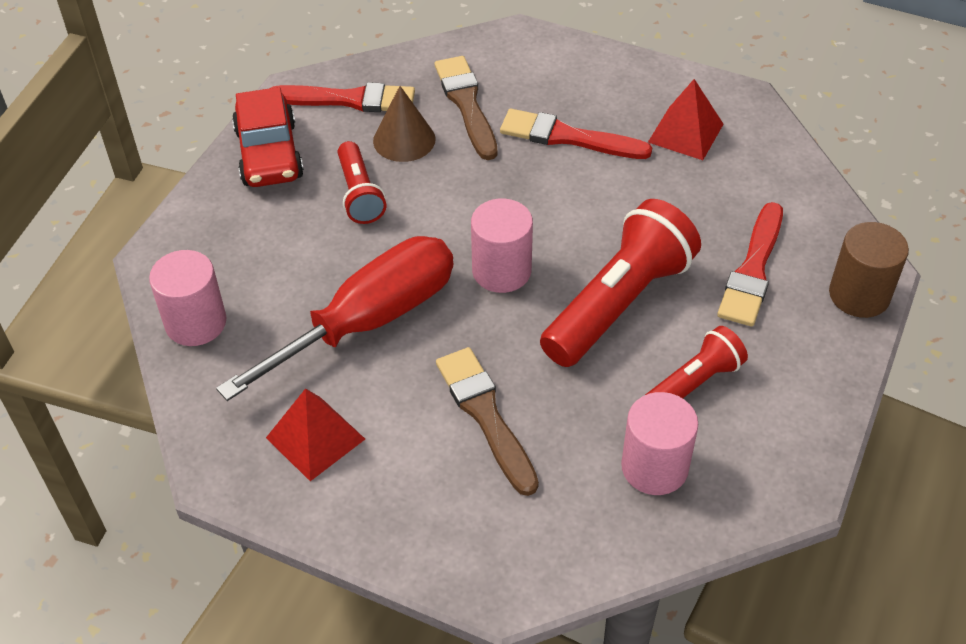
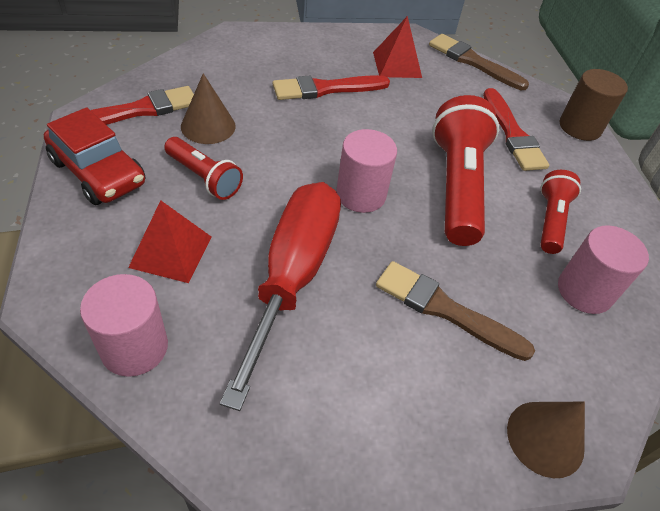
camera: 40 degrees left, 0 degrees up
red pyramid [266,388,365,481] -> red pyramid moved to [128,200,211,283]
brown brush [435,56,497,160] -> brown brush moved to [429,34,529,90]
none -> brown cone [507,402,585,478]

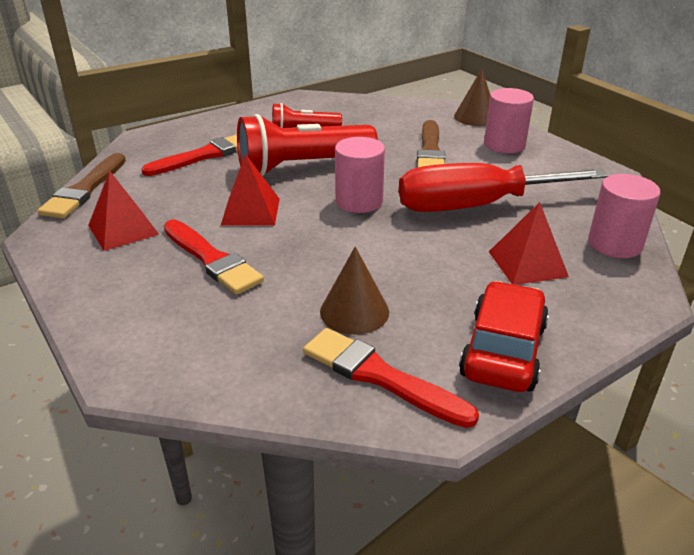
camera: 110 degrees left, 15 degrees down
red flashlight [164,137,243,200] -> none
pink cylinder [558,225,649,314] -> pink cylinder moved to [484,88,534,153]
brown cylinder [560,69,628,141] -> none
none -> red pyramid [221,154,280,226]

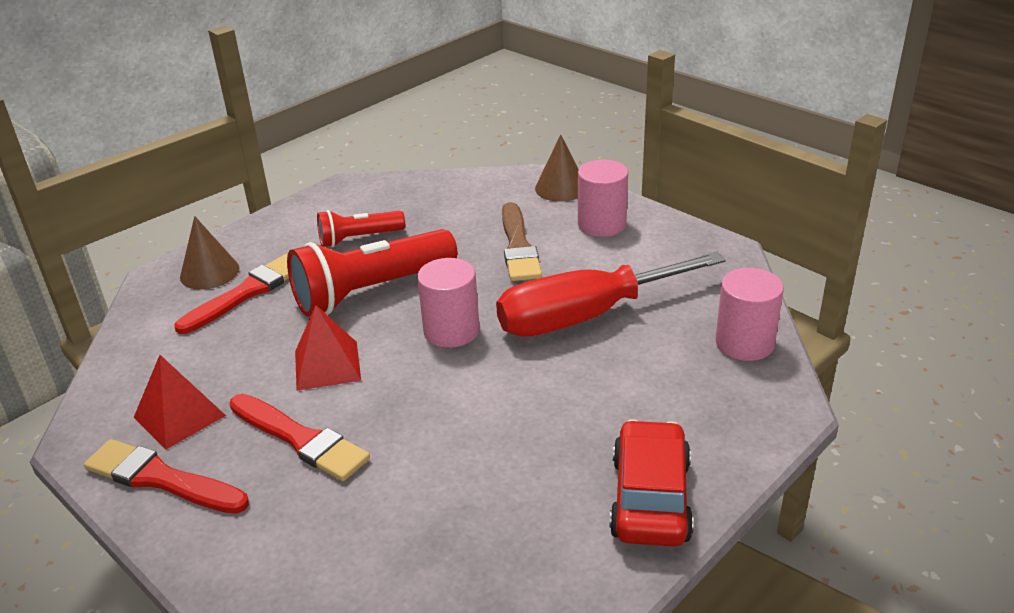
camera: 10 degrees left, 0 degrees up
brown brush [37,153,126,219] -> none
red brush [303,328,479,428] -> red brush moved to [84,439,249,514]
brown cone [320,246,389,335] -> brown cone moved to [180,216,239,290]
red pyramid [489,202,569,285] -> none

